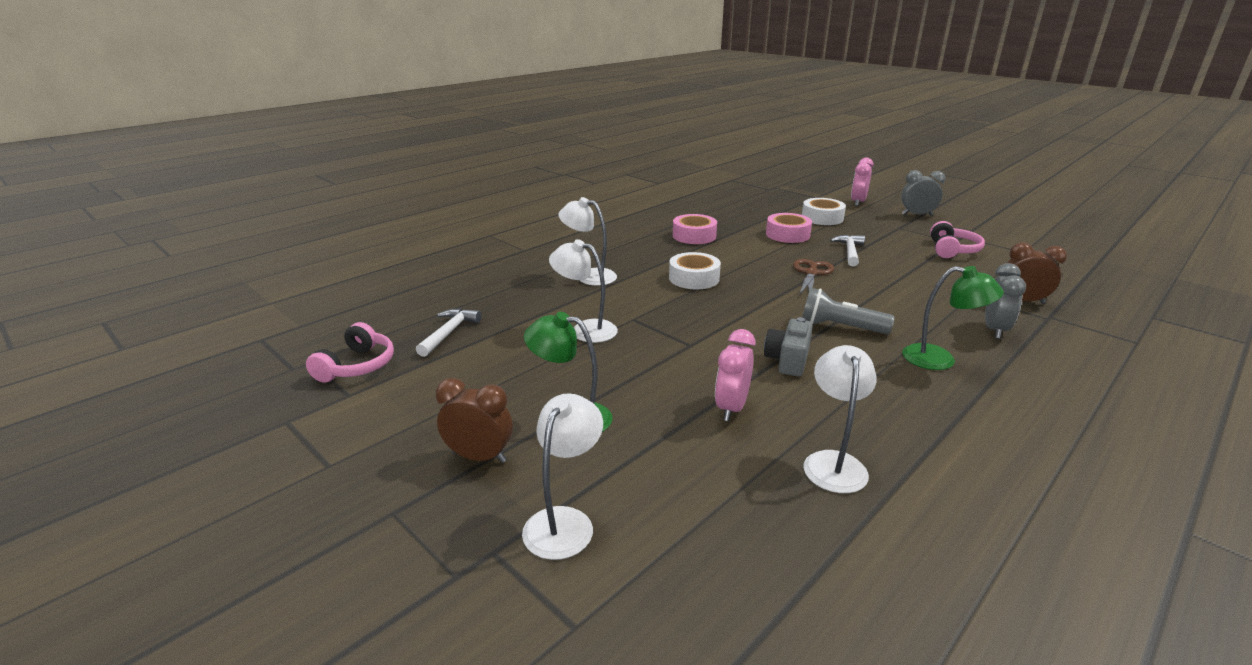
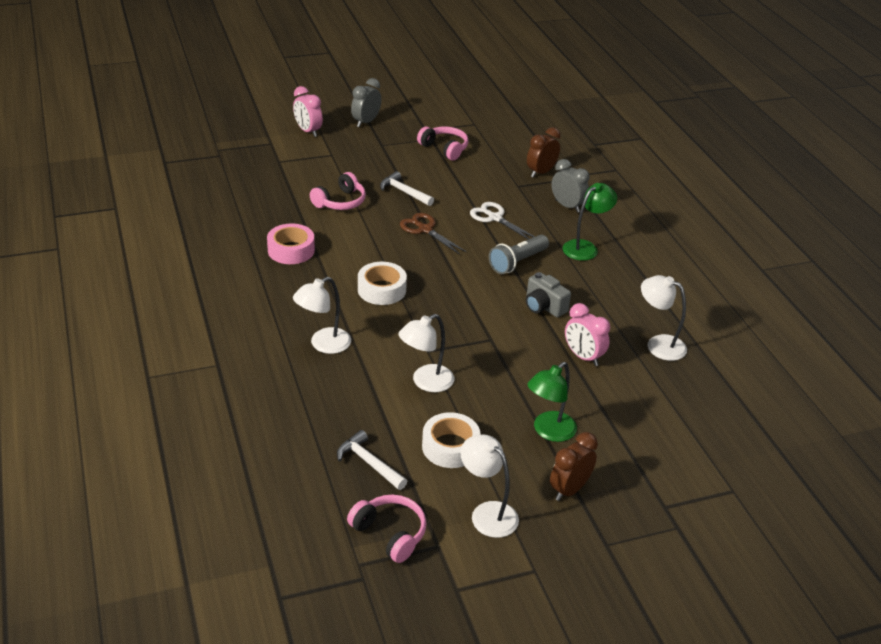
camera: 65 degrees left, 10 degrees up
white lamp [522,393,603,560] -> white lamp moved to [460,435,519,538]
pink tape [766,213,812,243] -> pink headphones [310,172,366,210]
white tape [802,198,846,225] -> white tape moved to [422,412,481,468]
none -> white scissors [470,202,535,240]

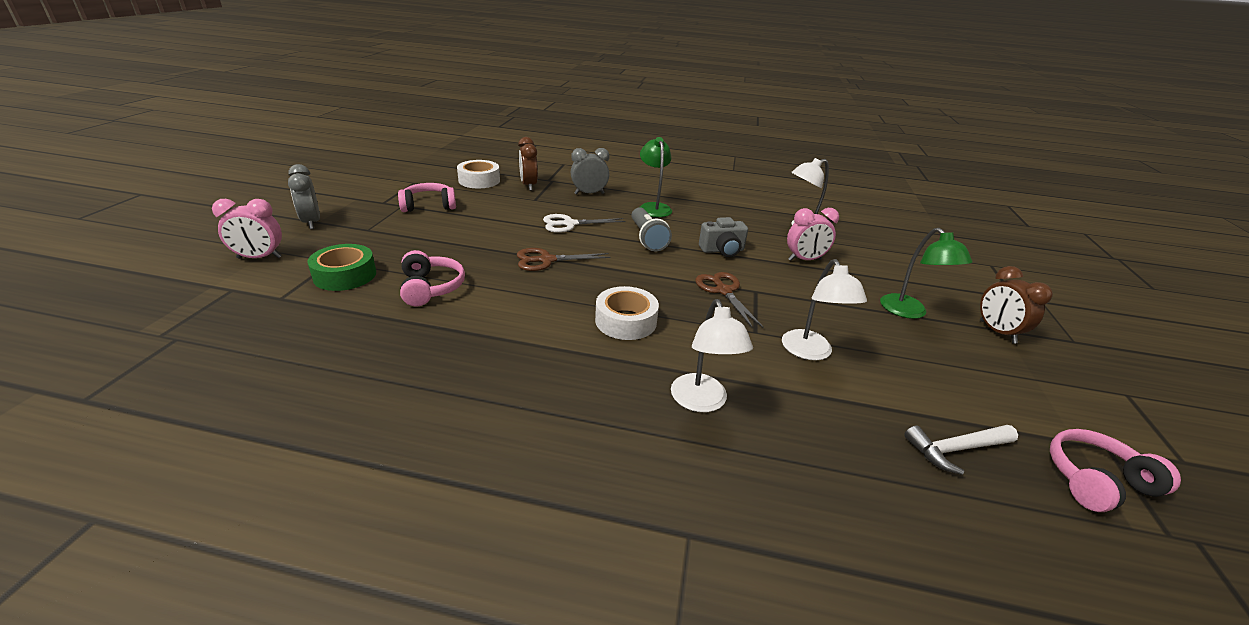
camera: 60 degrees left, 5 degrees down
pink tape [267,223,315,264] -> none
white hammer [380,171,434,206] -> none
white tape [422,412,481,468] -> white tape moved to [457,160,500,188]
white lamp [460,435,519,538] -> none
none -> green tape [307,244,376,291]
none -> brown scissors [696,272,763,328]

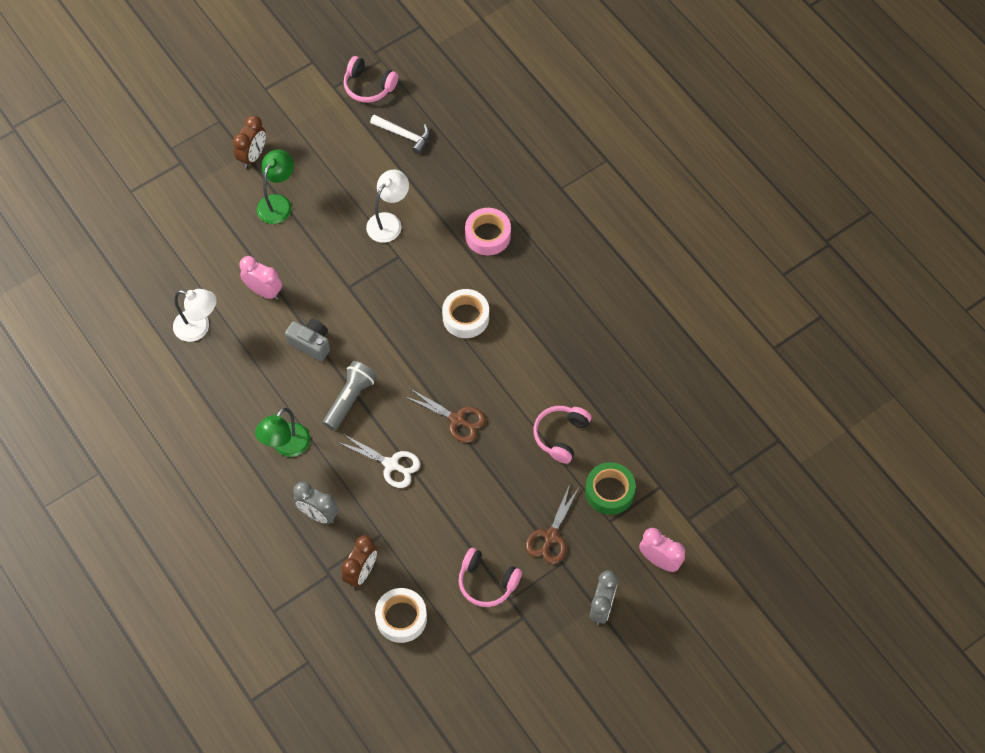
camera: 135 degrees left, 30 degrees up
white lamp [671,299,753,412] -> pink tape [465,208,511,255]
brown scissors [696,272,763,328] -> brown scissors moved to [526,484,579,564]

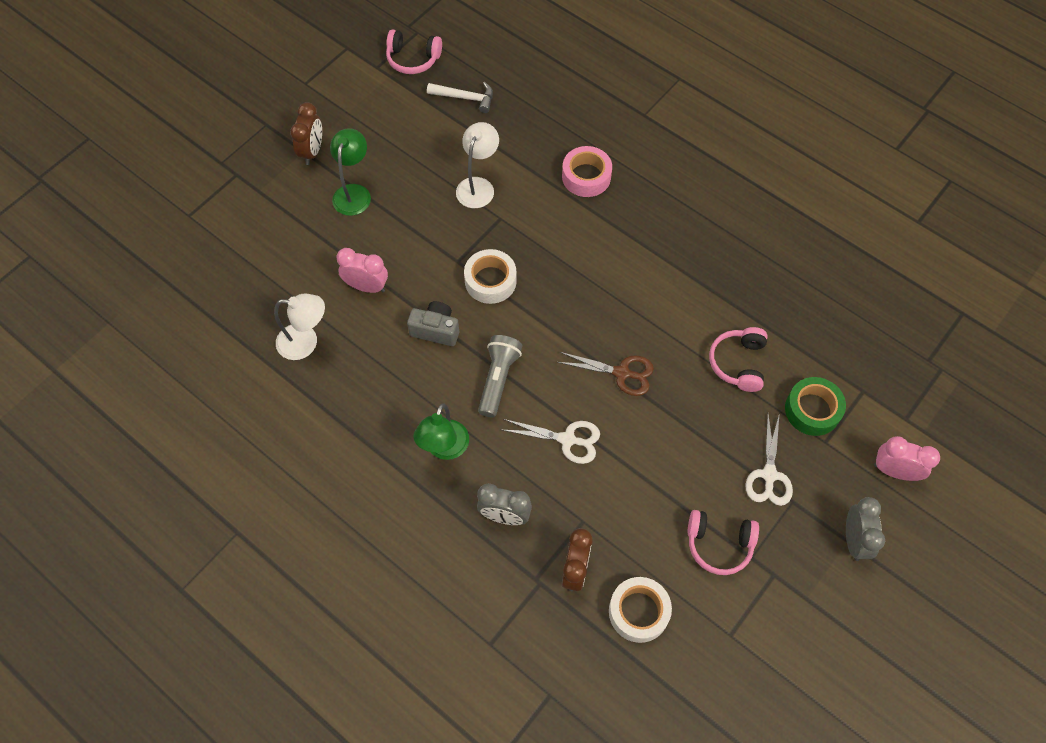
camera: 15 degrees left, 0 degrees up
white tape [442,289,489,338] -> white tape moved to [464,249,517,304]
brown scissors [526,484,579,564] -> white scissors [745,413,793,506]

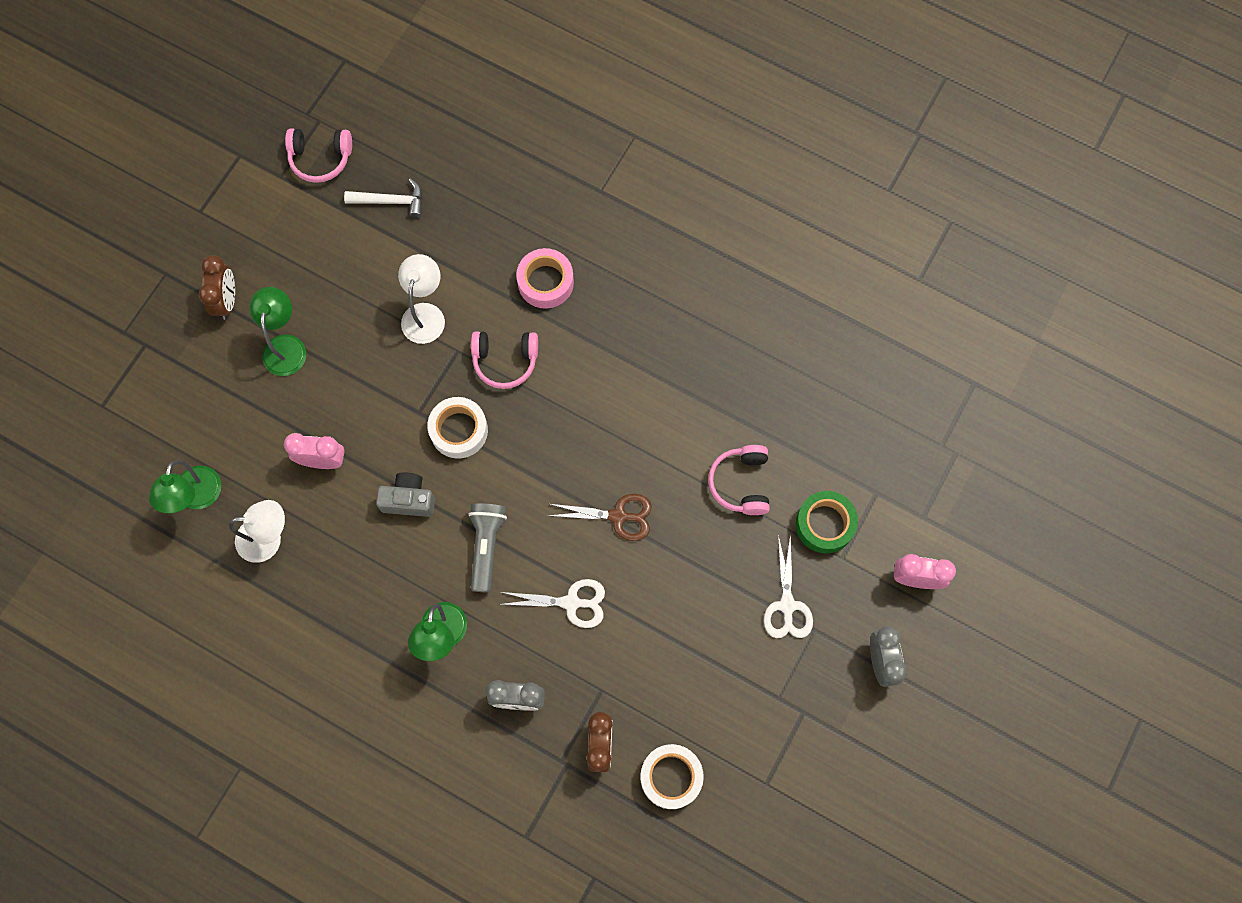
camera: 10 degrees left, 10 degrees up
pink headphones [688,510,759,575] -> pink headphones moved to [471,331,538,389]
none -> green lamp [149,460,221,513]

